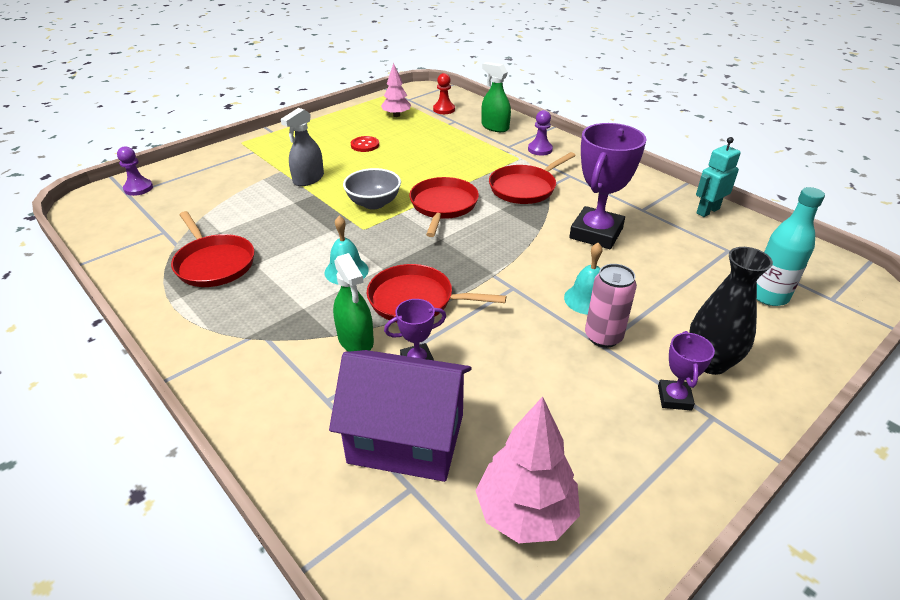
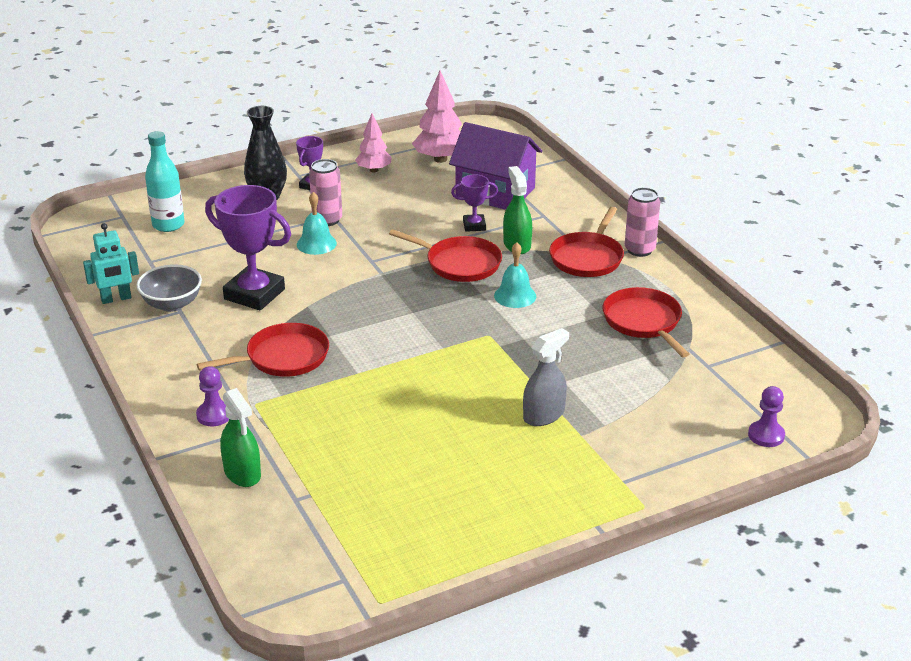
camera: 165 degrees left, 5 degrees down
grey bowl [343,168,401,209] -> grey bowl moved to [136,264,202,312]
red button [351,136,379,152] -> none
pink tree [381,63,411,117] -> pink tree moved to [355,113,392,172]
red pan [409,177,479,237] -> red pan moved to [549,207,624,277]
red pawn [433,73,455,114] -> none
purple trophy [569,123,646,249] -> purple trophy turned 75 degrees clockwise [205,185,291,311]
none -> pink can [625,187,660,257]

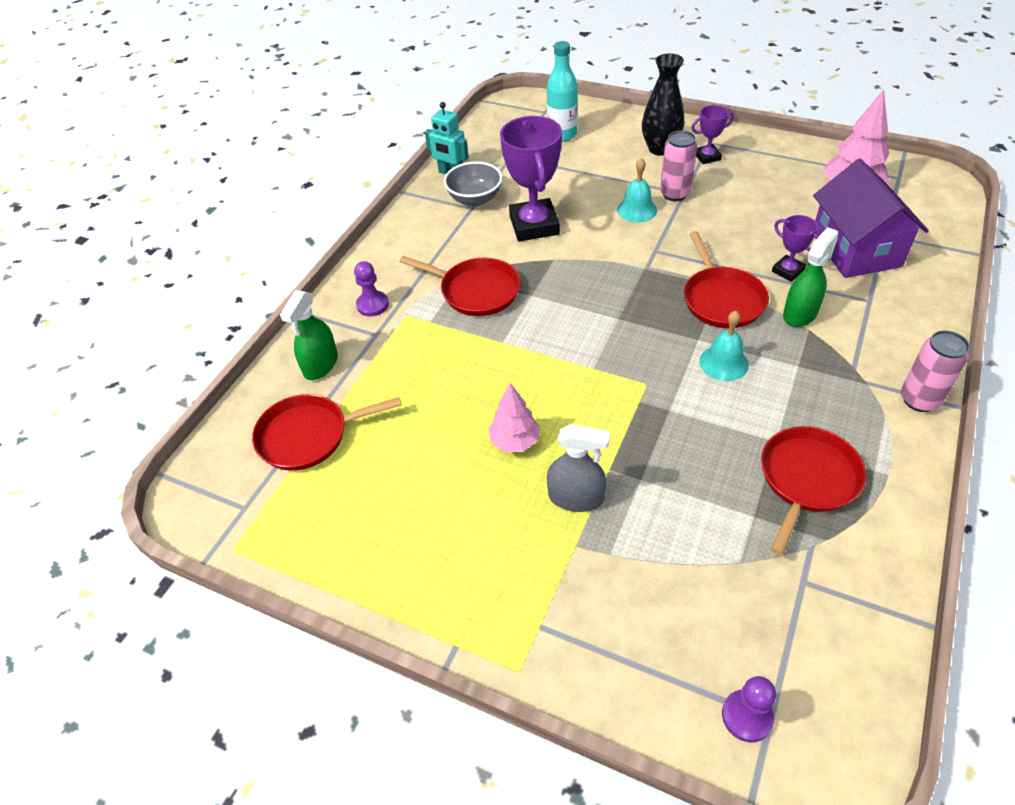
camera: 55 degrees right, 15 degrees up
pink tree [355,113,392,172] -> pink tree moved to [489,383,540,452]
red pan [549,207,624,277] -> red pan moved to [252,394,401,471]

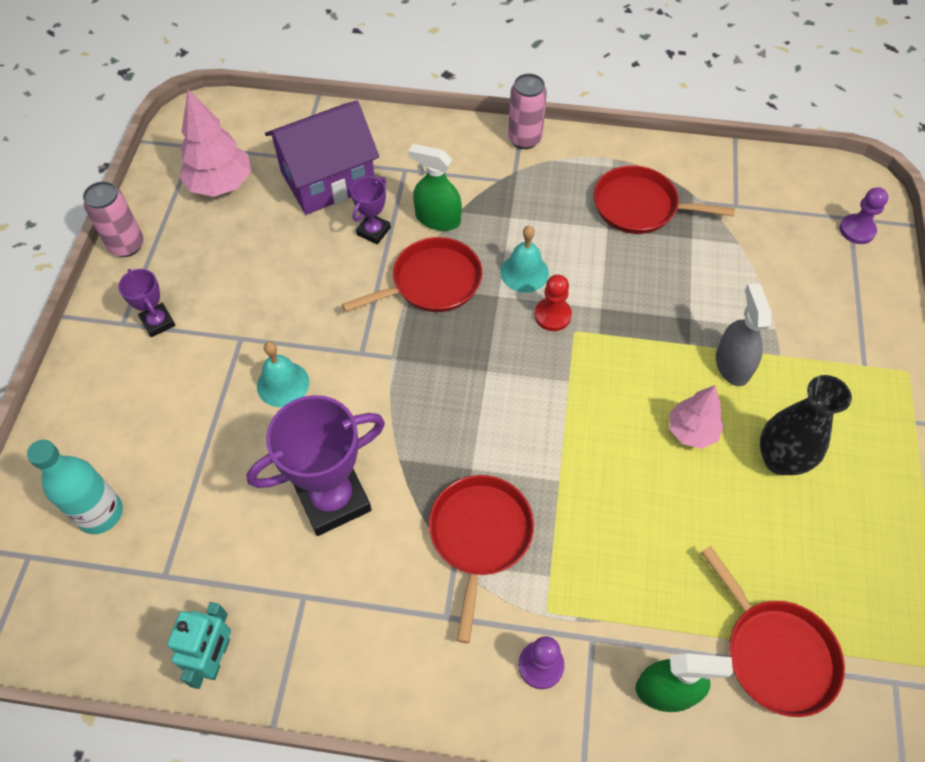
camera: 110 degrees left, 10 degrees up
grey bowl [444,161,502,206] -> none
black vase [642,53,684,156] -> black vase moved to [760,375,852,475]
pink can [660,130,697,201] -> pink can moved to [83,181,144,257]
none -> red pawn [534,275,572,331]

